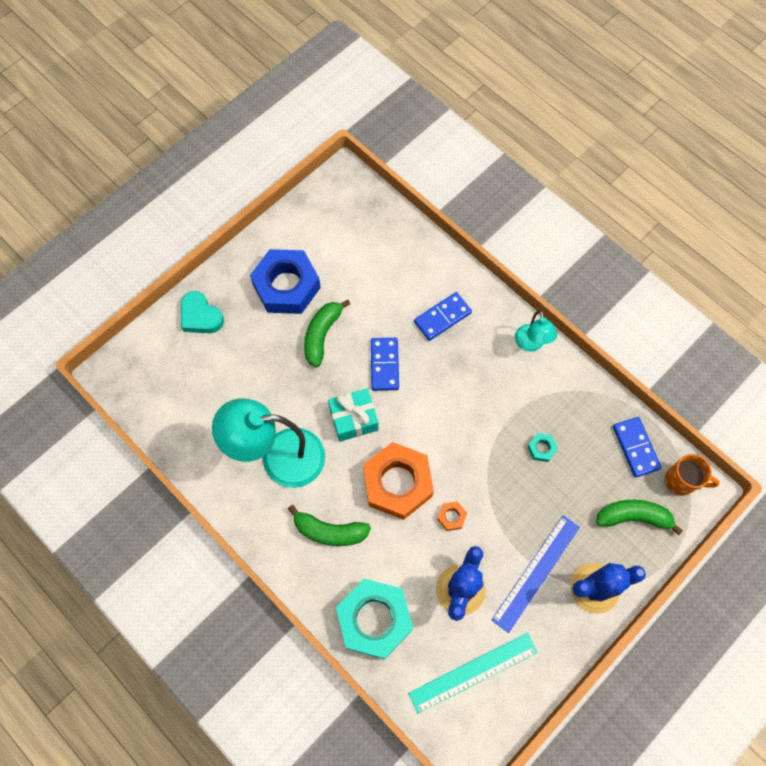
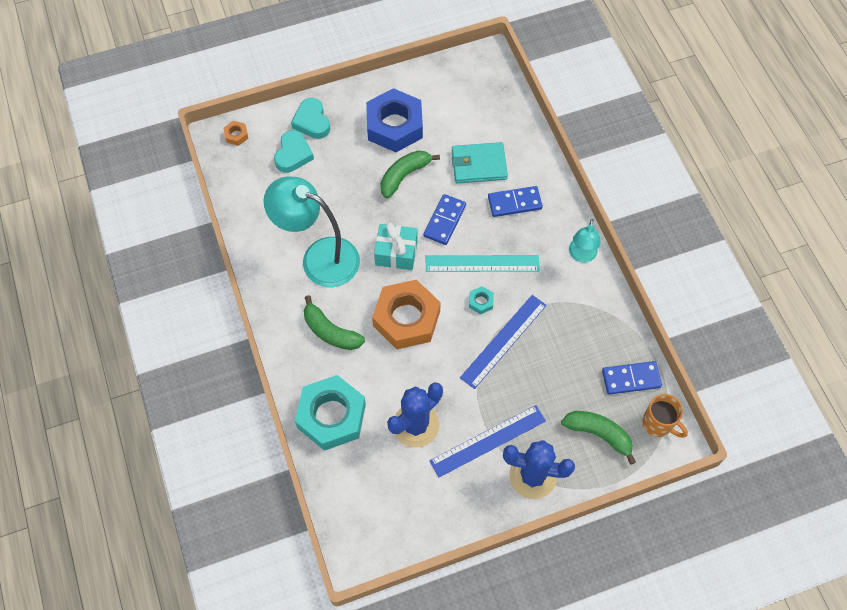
camera: 25 degrees right, 5 degrees down
turquoise ruler [408,633,538,713] -> turquoise ruler moved to [426,255,540,272]
orange nut [437,501,467,531] -> orange nut moved to [223,121,248,146]
turquoise nut [527,433,558,462] -> turquoise nut moved to [469,286,494,315]
blue domino [613,417,662,477] -> blue domino turned 75 degrees clockwise [602,361,662,395]
none -> turquoise heart [274,130,314,173]
none -> turquoise wallet [452,142,508,183]
none -> blue ruler [460,295,547,389]

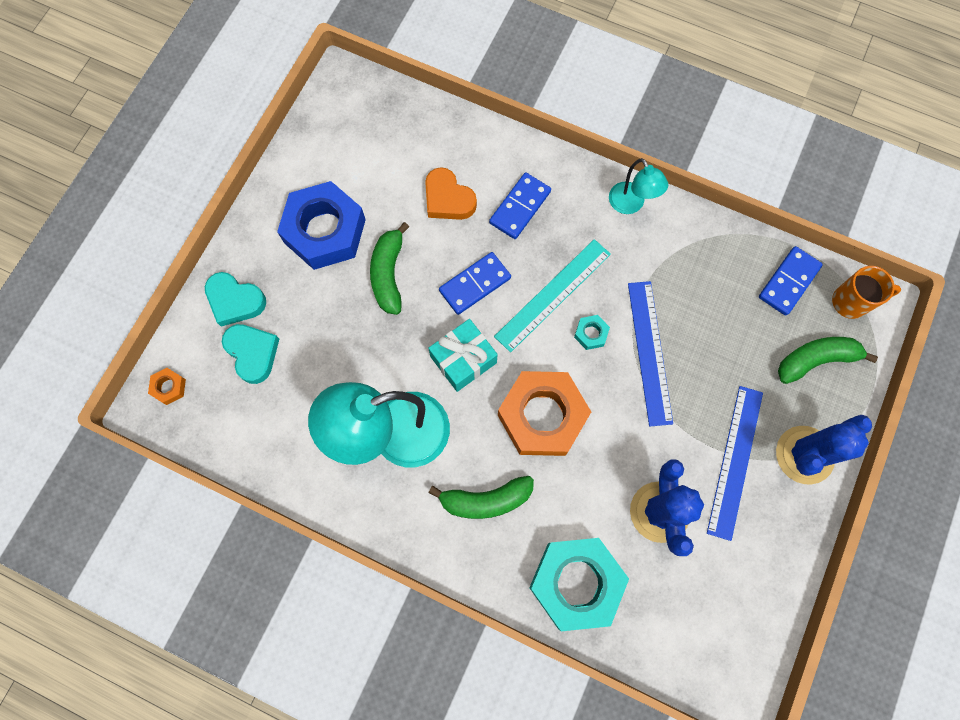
camera: 45 degrees left, 10 degrees up
blue domino [423,194,466,245] -> blue domino turned 75 degrees clockwise [439,252,511,315]
turquoise wallet [452,142,508,183] -> orange heart [425,167,477,220]

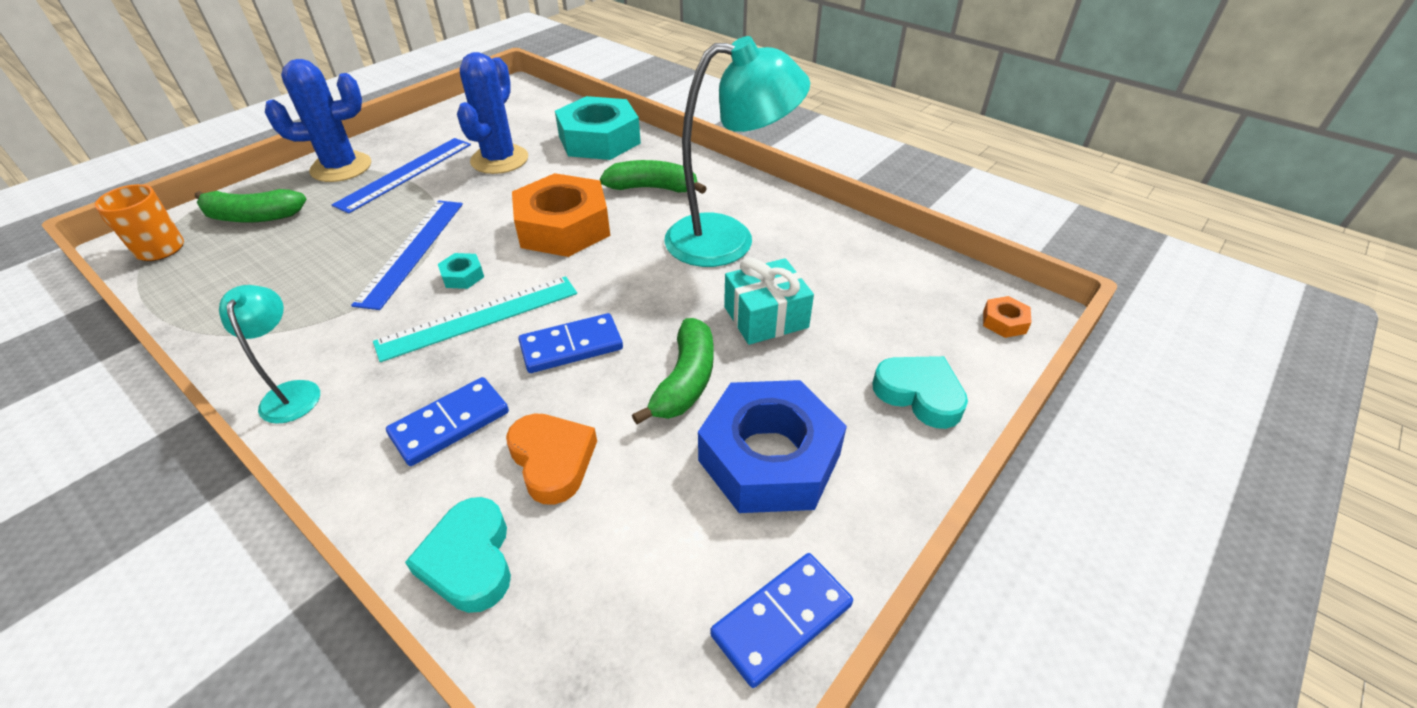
camera: 165 degrees left, 30 degrees down
turquoise heart [222,324,279,384] -> turquoise heart moved to [405,497,511,613]
turquoise gift [428,319,498,392] -> turquoise gift moved to [724,257,814,345]
blue domino [759,246,823,316] -> blue domino moved to [710,553,853,688]

